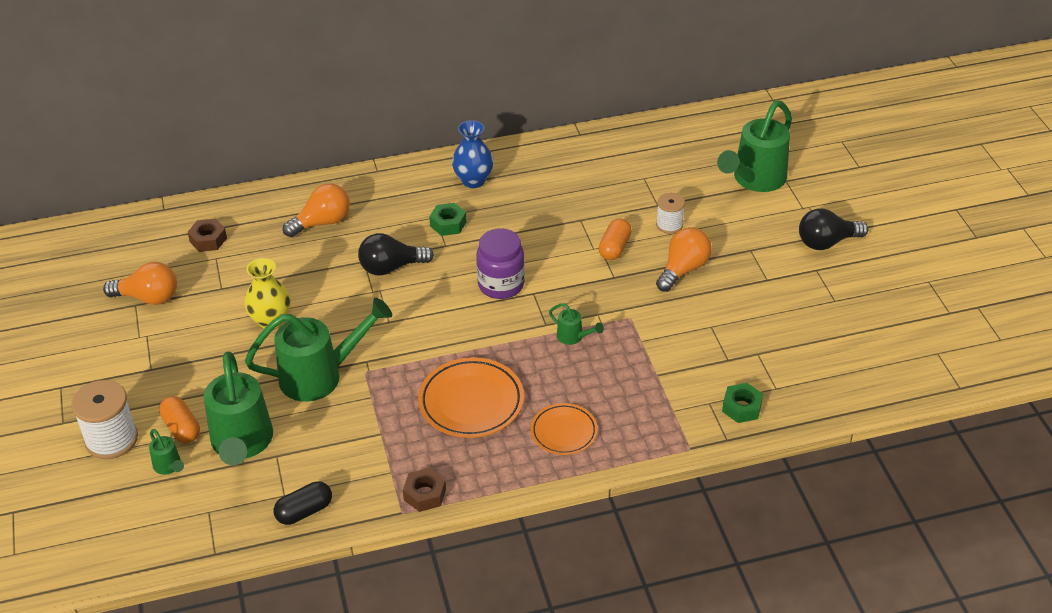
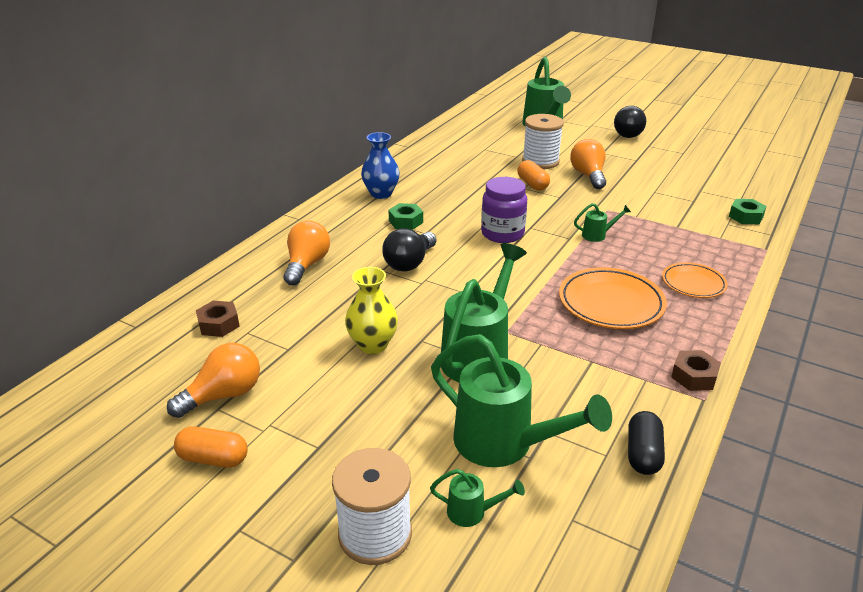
camera: 45 degrees left, 10 degrees down
orange capsule [159,396,200,443] -> orange capsule moved to [174,427,248,468]
white spool [656,193,685,234] -> white spool [522,114,564,169], size x1.69

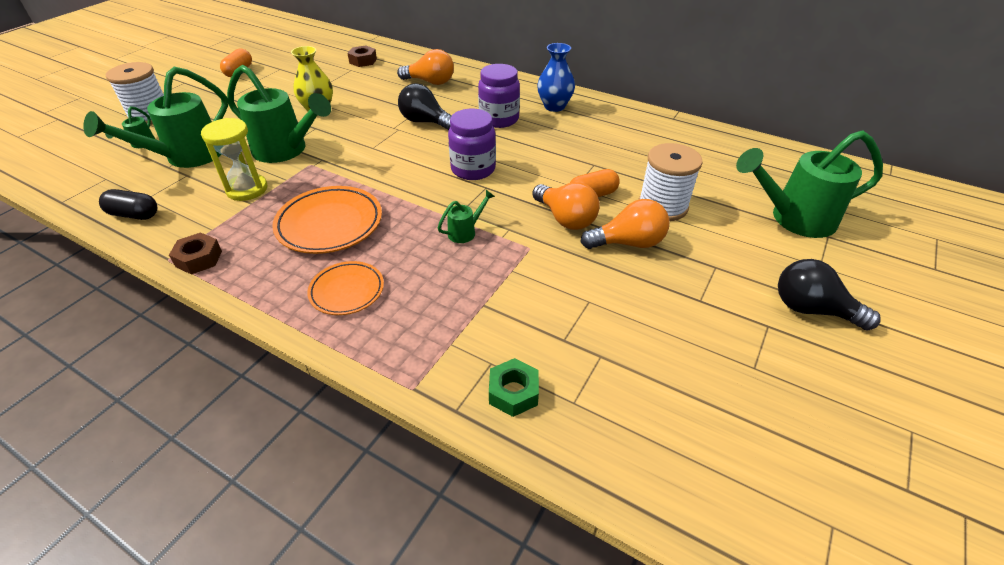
camera: 90 degrees right, 10 degrees up
orange light bulb [167,343,260,418] -> orange light bulb moved to [532,182,600,230]
green nut [388,203,423,230] -> purple jar [478,64,520,128]
green watering can [574,203,631,242] -> green watering can turned 120 degrees counterclockwise [438,190,495,243]
none -> yellow hourglass [201,118,267,201]

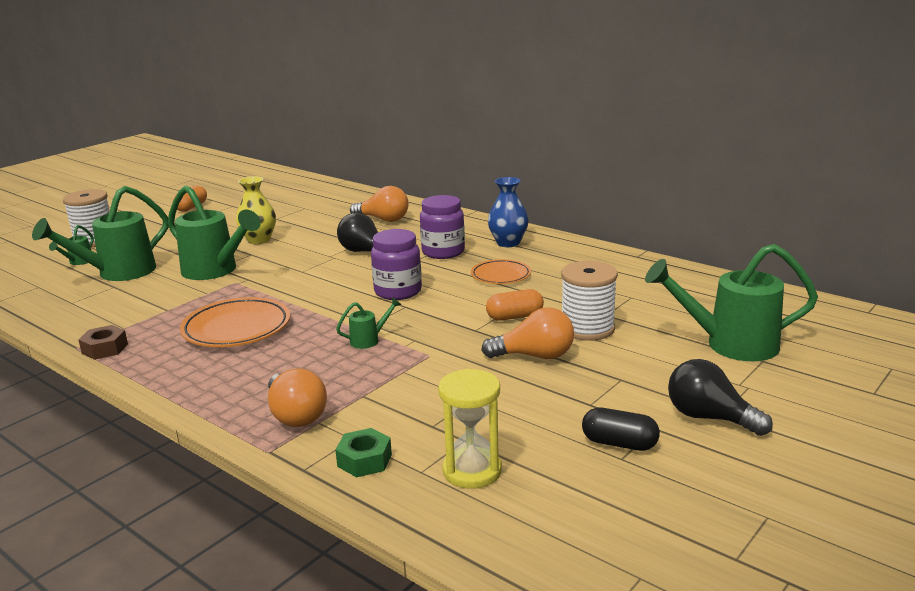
camera: 10 degrees right, 20 degrees down
black capsule [99,189,157,220] -> black capsule moved to [582,408,660,451]
yellow hourglass [201,118,267,201] -> yellow hourglass moved to [438,369,502,489]
orange plate [307,261,384,315] -> orange plate moved to [471,259,531,284]
brown nut [347,45,377,67] -> none
orange light bulb [532,182,600,230] -> orange light bulb moved to [268,368,327,427]

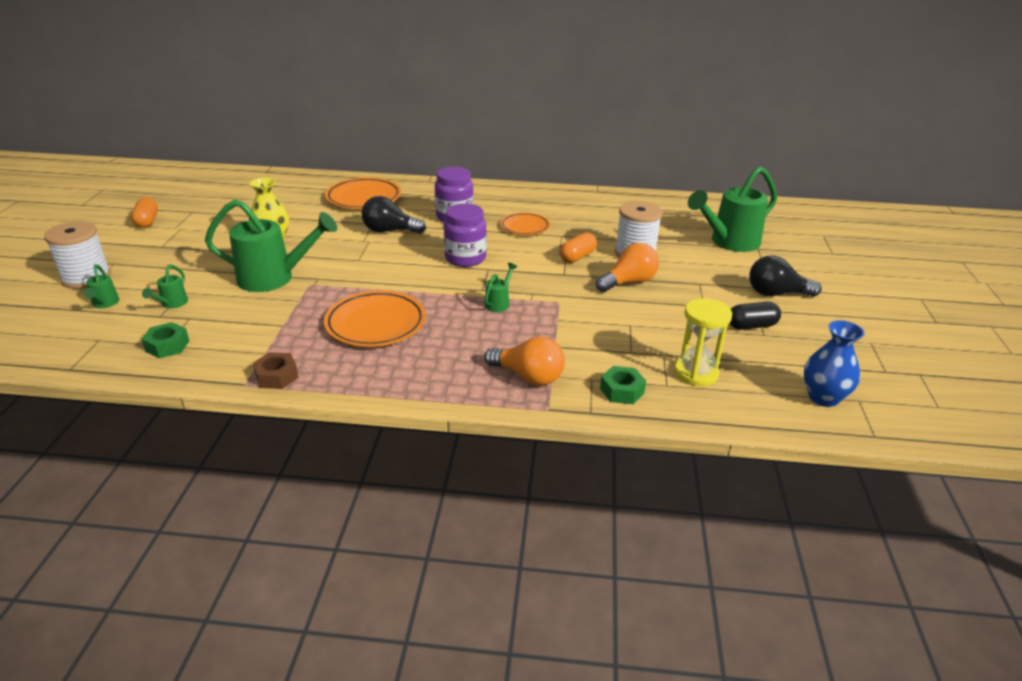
camera: 35 degrees left, 10 degrees up
green watering can [32,186,169,281] -> green watering can [142,265,188,309], size x0.44
orange light bulb [350,186,409,222] -> orange plate [325,177,401,209]
blue vase [488,177,529,247] -> blue vase moved to [804,320,865,407]
none -> green nut [141,322,189,358]

